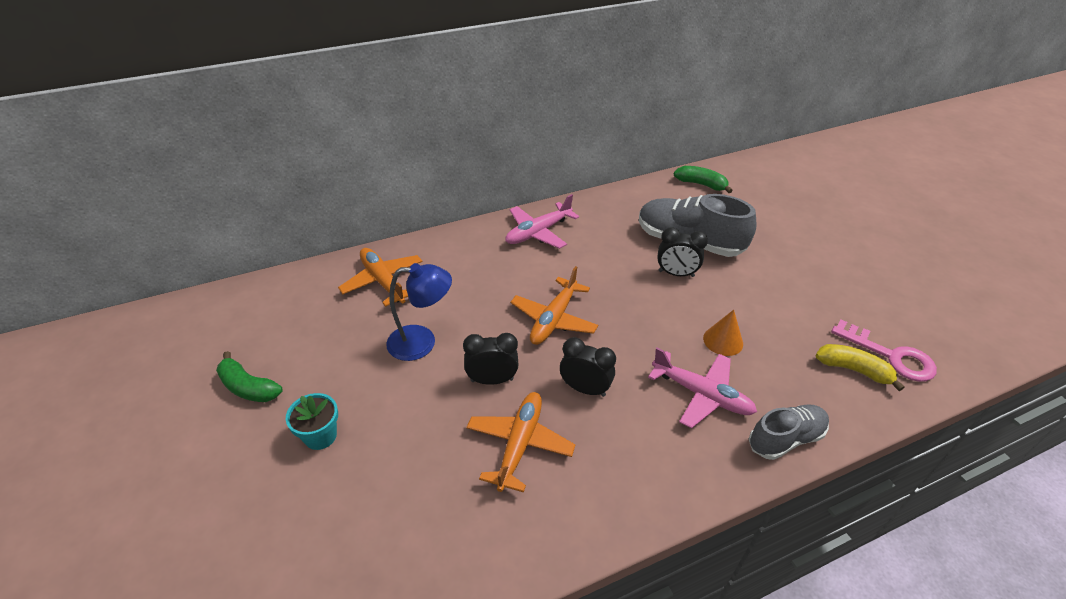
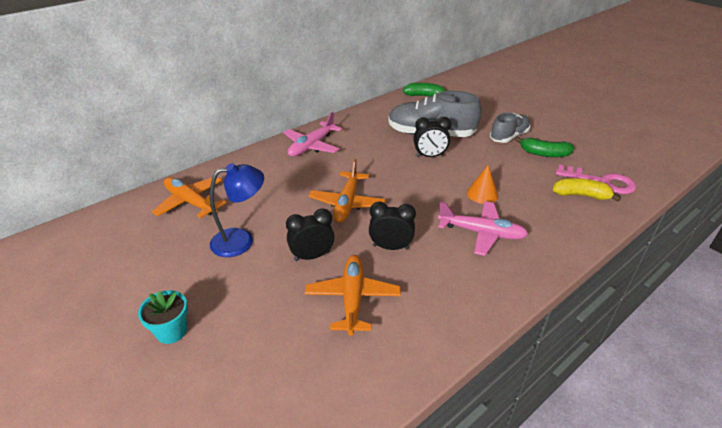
camera: 15 degrees left, 5 degrees down
green banana [216,351,283,402] -> green banana moved to [516,137,574,157]
grey shoe [749,404,829,460] -> grey shoe moved to [490,113,531,143]

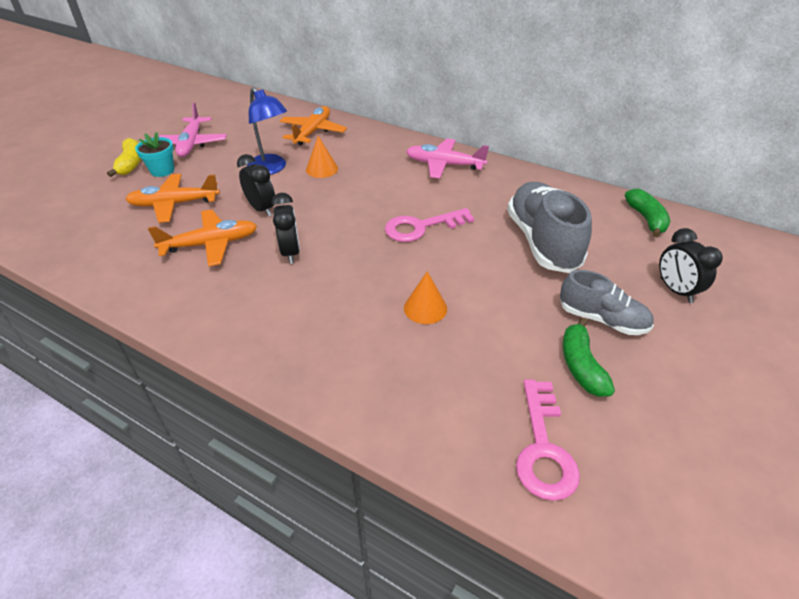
camera: 70 degrees right, 5 degrees up
orange plane [308,159,386,223] -> orange plane moved to [125,174,220,223]
black clock [413,117,451,157] -> black clock moved to [659,228,723,303]
pink plane [438,201,528,256] -> pink plane moved to [153,102,227,157]
yellow banana [553,178,621,201] -> yellow banana moved to [107,138,142,177]
none -> orange cone [306,136,338,178]
none -> pink key [385,208,475,242]

